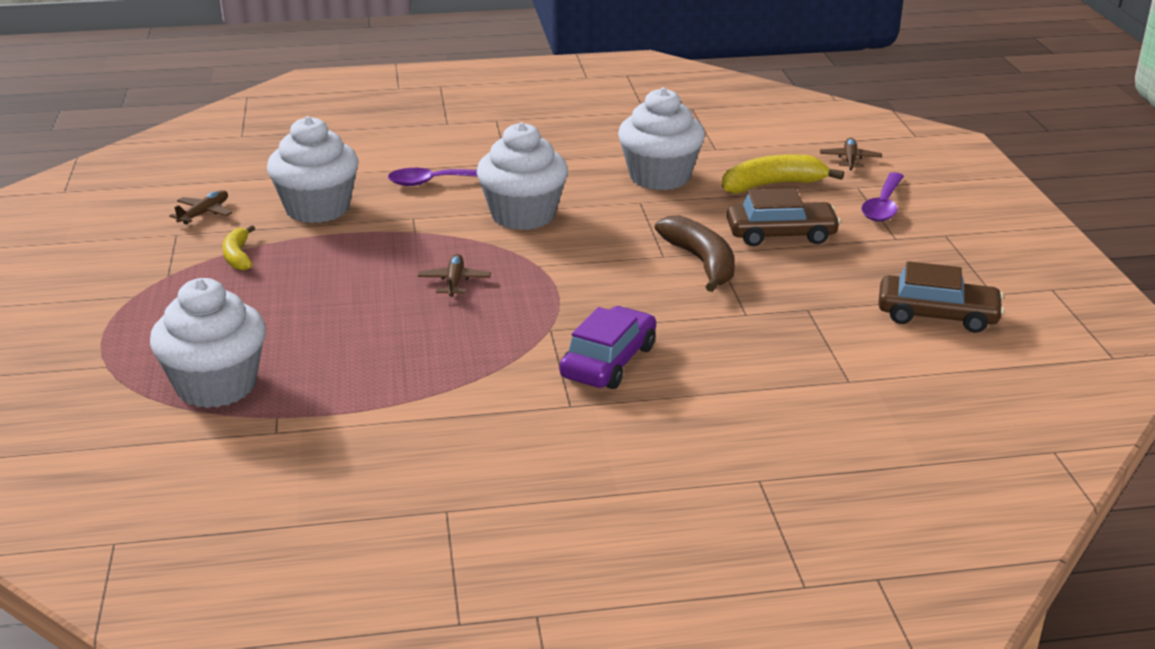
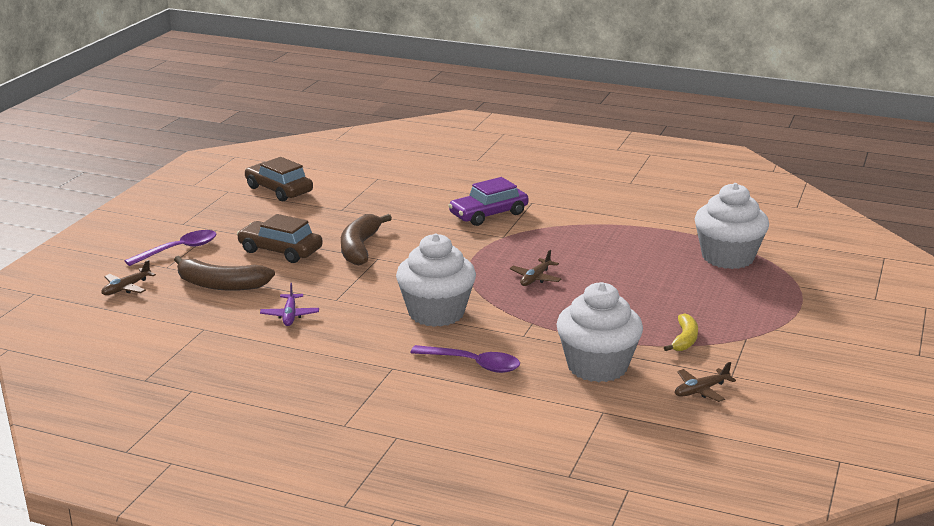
camera: 150 degrees left, 5 degrees down
white cupcake [618,88,705,190] -> purple plane [260,283,319,326]
yellow banana [722,154,844,193] -> brown banana [174,256,275,291]

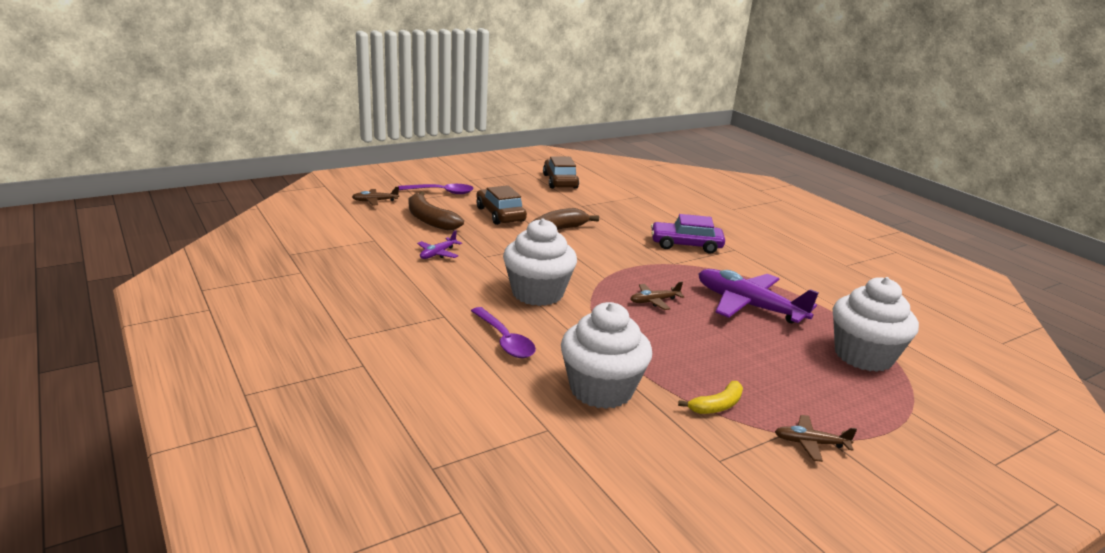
camera: 35 degrees right, 0 degrees up
brown plane [675,362,736,402] -> brown plane moved to [775,415,857,462]
none -> purple plane [699,269,819,323]

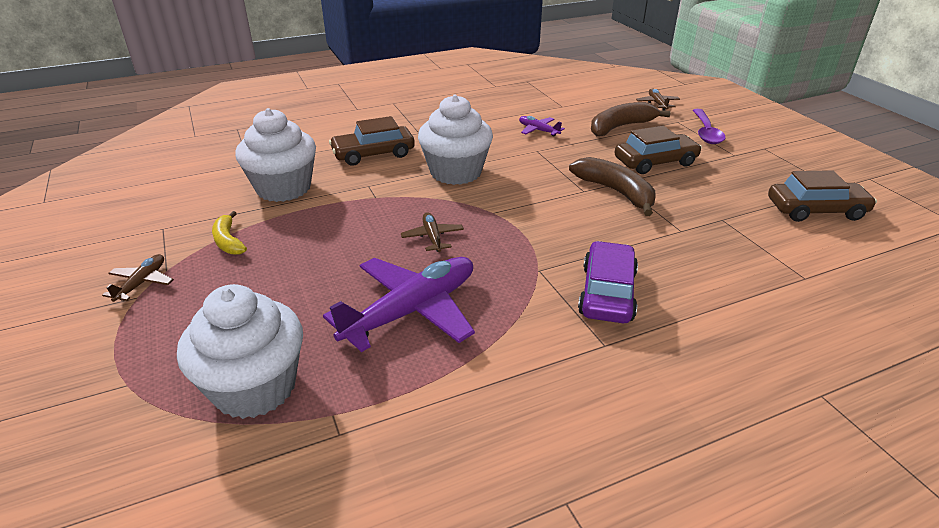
camera: 100 degrees right, 10 degrees up
purple spoon [471,307,536,358] -> brown car [329,116,415,166]

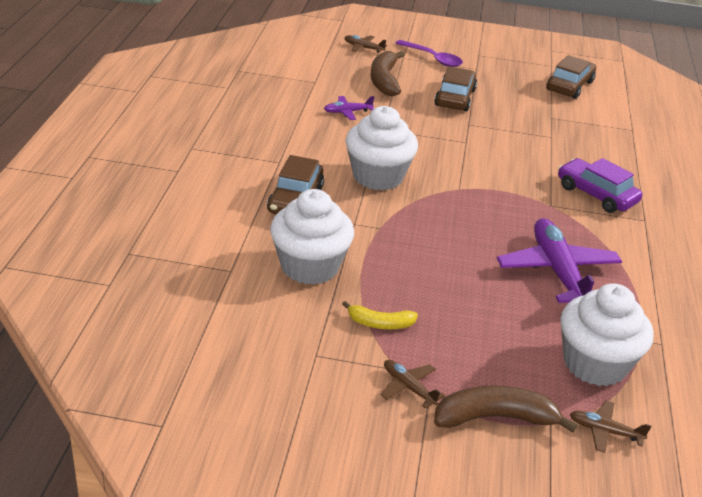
camera: 60 degrees left, 0 degrees up
brown plane [401,212,464,252] -> brown plane moved to [570,401,651,453]
brown banana [569,157,655,216] -> brown banana moved to [434,385,577,433]

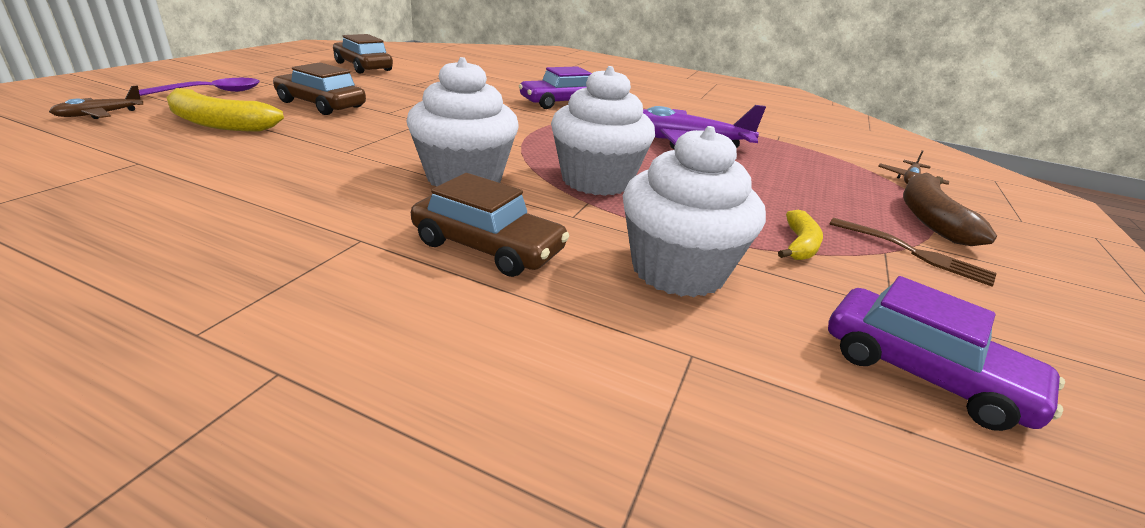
camera: 75 degrees left, 5 degrees down
purple plane [324,96,375,120] -> none
brown banana [370,51,405,96] -> yellow banana [166,88,284,131]
brown plane [381,360,445,409] -> brown fork [829,218,997,287]
white cupcake [560,283,653,386] -> white cupcake moved to [551,66,655,196]
none -> purple car [828,276,1065,431]

